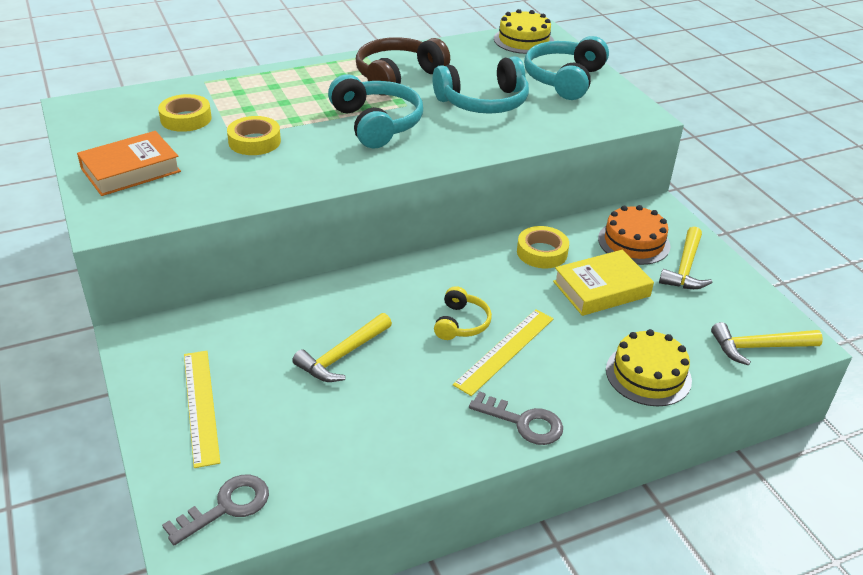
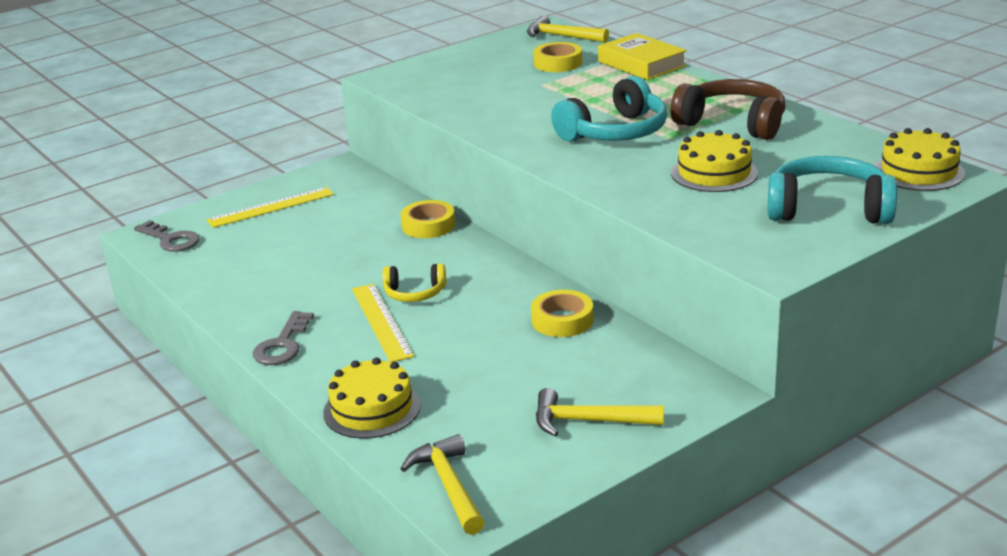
camera: 80 degrees right, 10 degrees down
orange book [77,131,181,196] -> none
yellow tape [227,116,281,155] -> yellow tape moved to [401,200,455,238]
yellow hammer [292,313,392,382] -> yellow hammer moved to [527,15,609,43]
turquoise headphones [433,56,529,114] -> yellow cake [671,130,758,192]
yellow ruler [453,309,554,396] -> yellow ruler turned 45 degrees clockwise [352,284,414,362]
yellow book [553,250,654,316] -> yellow book moved to [598,33,687,80]
orange cake [598,205,670,265] -> none

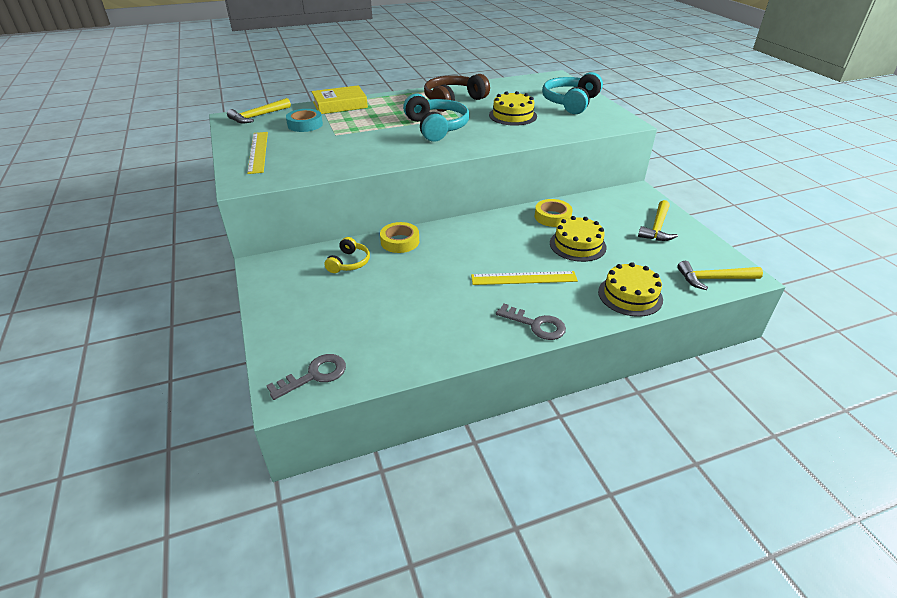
camera: 75 degrees left, 10 degrees up
yellow ruler [207,187,334,228] -> yellow ruler moved to [247,132,268,174]
yellow headphones [383,263,446,302] -> yellow headphones moved to [324,237,370,273]
yellow tape [533,42,582,72] -> turquoise tape [286,109,323,132]
yellow cake [874,128,965,191] -> yellow cake moved to [550,216,607,262]

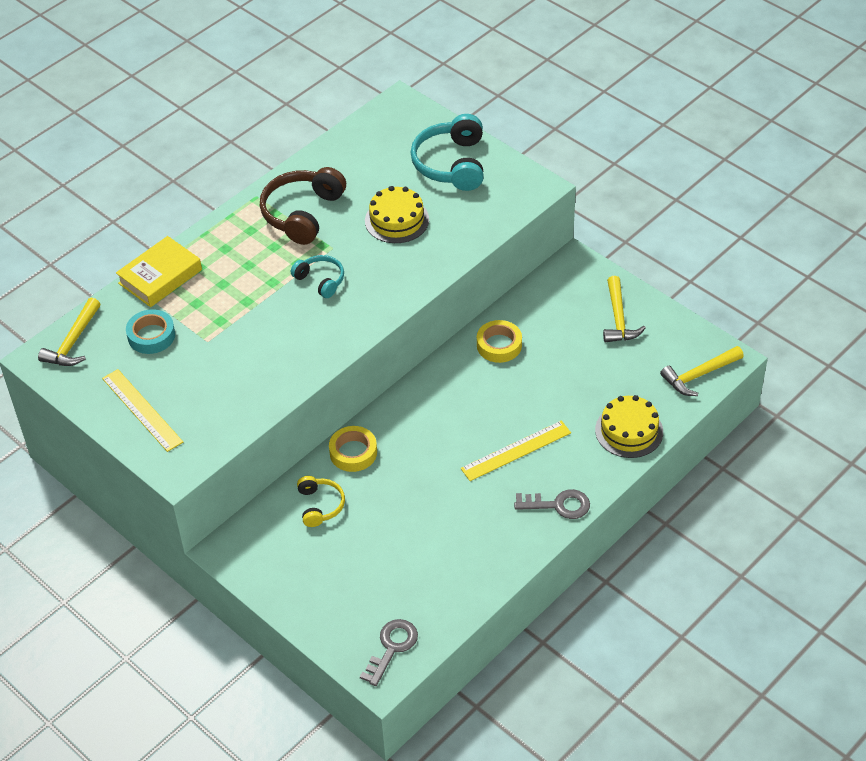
camera: 25 degrees left, 10 degrees up
turquoise headphones [403,94,469,142] -> turquoise headphones [291,255,344,298], size x0.56
yellow cake [550,216,607,262] -> none

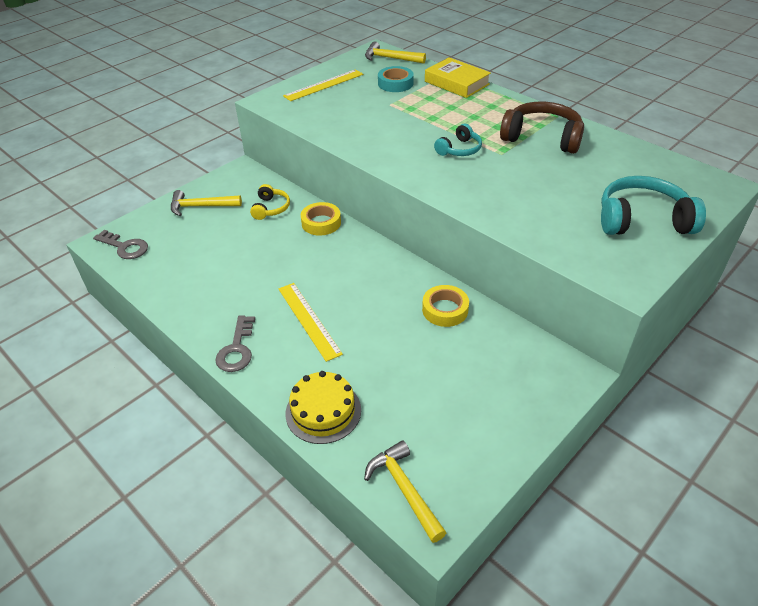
camera: 90 degrees right, 5 degrees down
yellow headphones [297,476,345,527] -> yellow headphones turned 75 degrees counterclockwise [250,184,290,220]
yellow cake [365,186,429,243] -> none
yellow hammer [603,276,646,342] -> yellow hammer moved to [171,190,242,216]

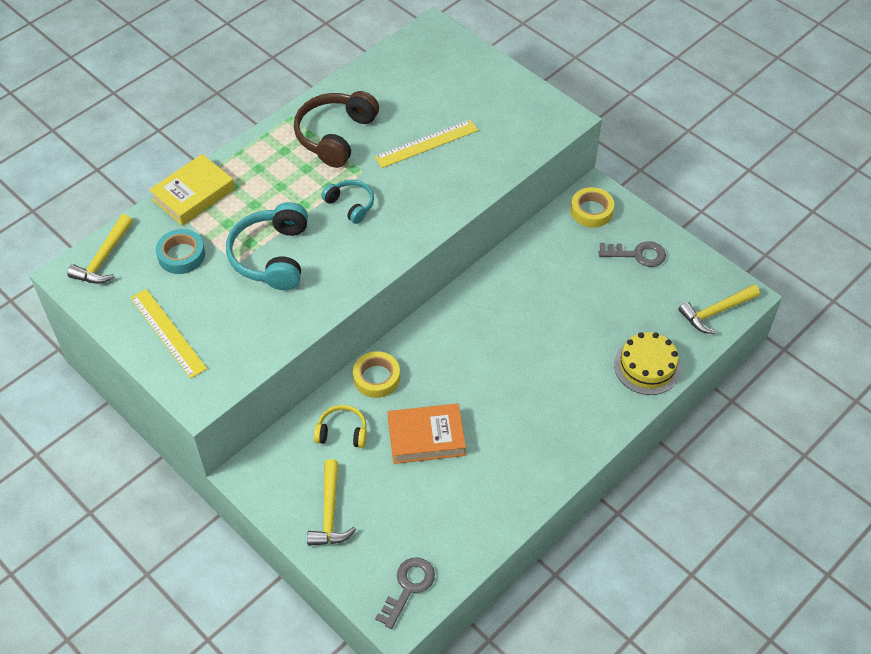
camera: 90 degrees left, 10 degrees up
grey key [215,315,255,372] -> grey key moved to [598,241,666,267]
yellow ruler [279,283,343,362] -> yellow ruler moved to [374,119,479,168]
yellow tape [422,285,469,327] -> yellow tape moved to [571,187,614,228]
turquoise headphones [601,176,706,235] -> turquoise headphones moved to [226,202,308,290]
none -> orange book [388,403,466,464]

